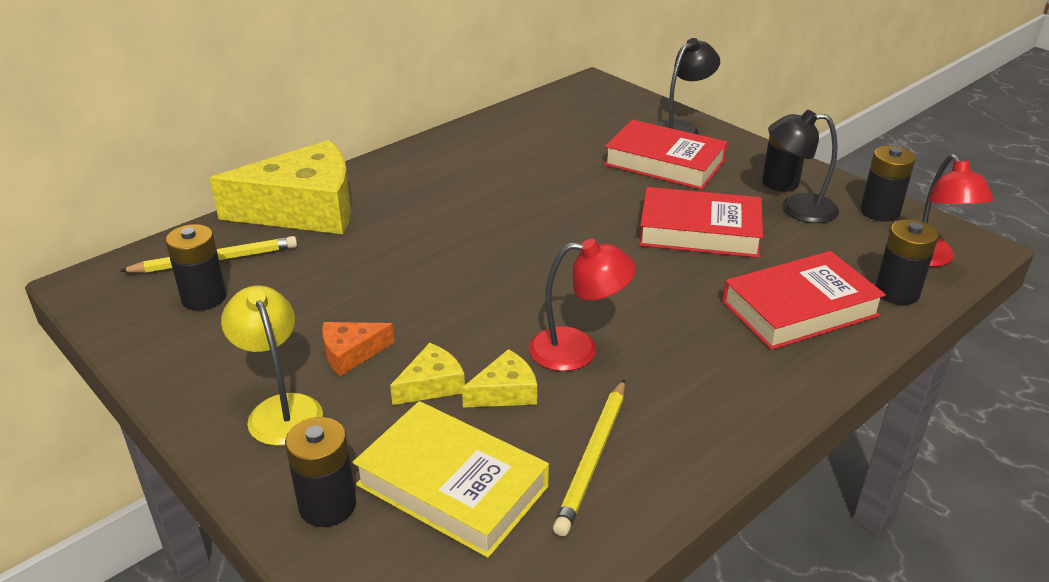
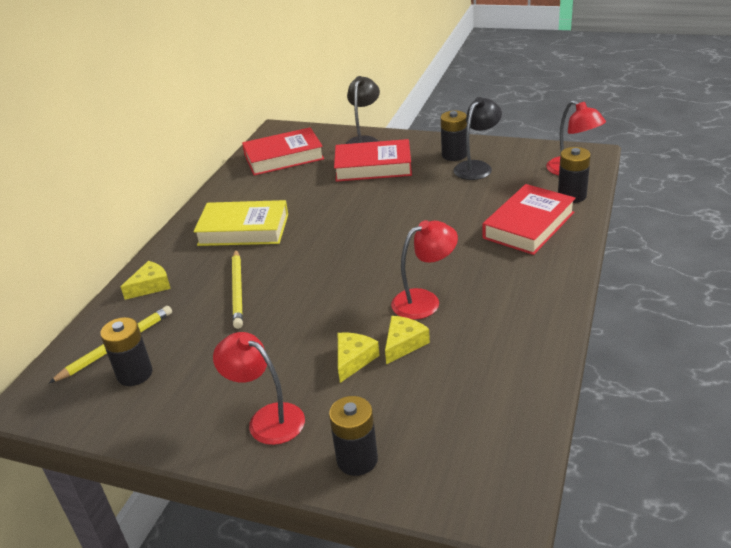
camera: 25 degrees left, 0 degrees up
yellow cheese [209,140,351,234] -> yellow cheese [121,261,171,300], size x0.43
yellow lamp [221,285,323,446] -> red lamp [213,332,305,445]
orange cheese [322,322,394,376] -> none
yellow book [353,401,549,558] -> yellow book moved to [193,200,288,246]
yellow pencil [553,380,625,536] -> yellow pencil moved to [232,249,243,329]
red book [639,187,763,258] -> red book moved to [242,127,324,176]
black lamp [768,110,839,223] -> black lamp turned 150 degrees clockwise [454,97,502,180]
black battery [860,146,916,222] -> none

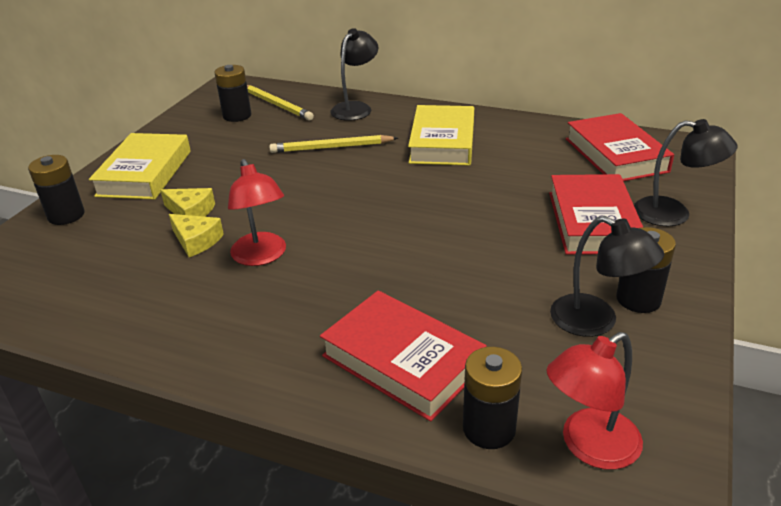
camera: 90 degrees right, 0 degrees up
yellow cheese [121,261,171,300] -> black lamp [330,28,378,121]
red lamp [213,332,305,445] -> yellow book [89,133,191,199]

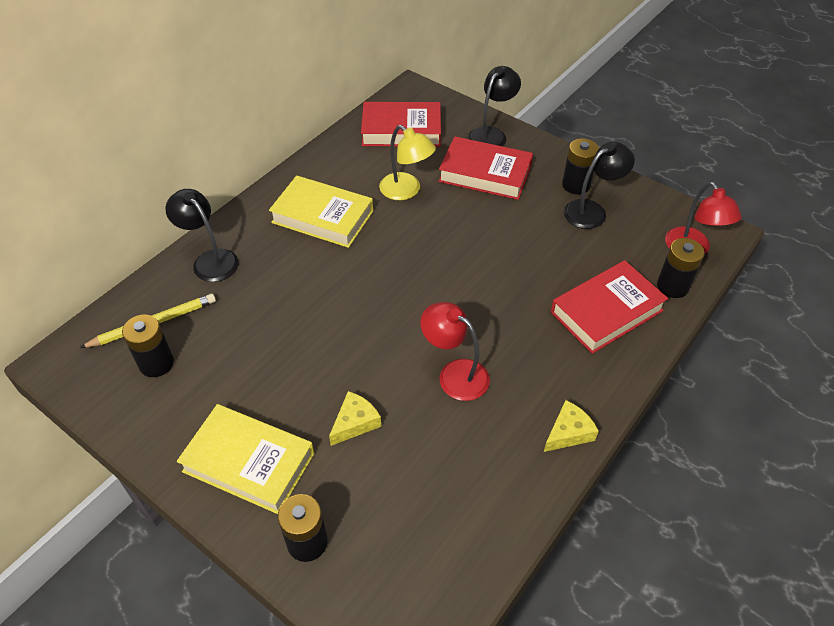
camera: 75 degrees left, 15 degrees up
yellow cheese [169,214,224,257] -> yellow cheese moved to [544,400,599,452]
red lamp [228,159,286,266] -> red lamp turned 135 degrees counterclockwise [420,302,490,401]
yellow pencil [269,135,398,153] -> none
none -> yellow lamp [379,125,436,200]

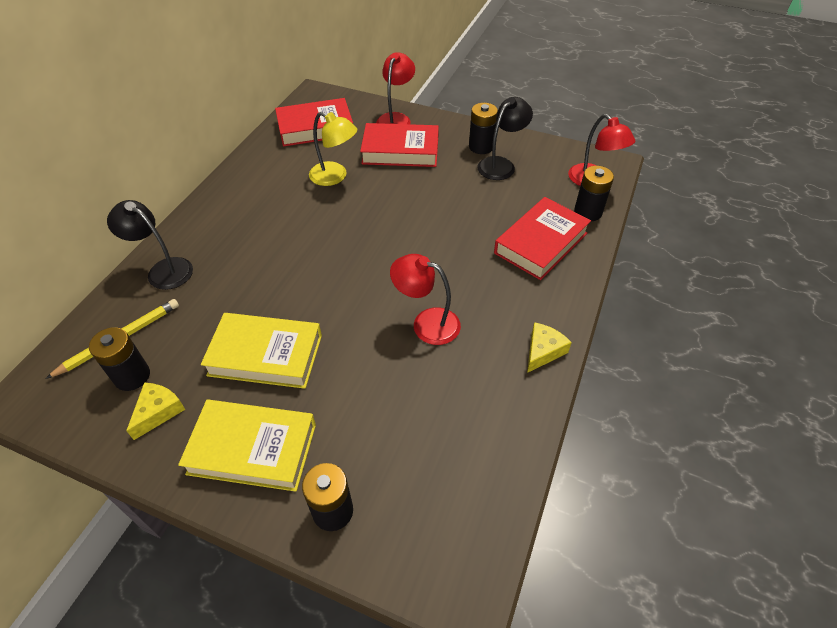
camera: 15 degrees left, 0 degrees up
yellow book [269,175,373,248] -> yellow book moved to [201,313,322,389]
yellow cheese [329,391,381,446] -> yellow cheese moved to [126,383,186,440]
black lamp [468,66,521,146] -> red lamp [376,53,415,124]

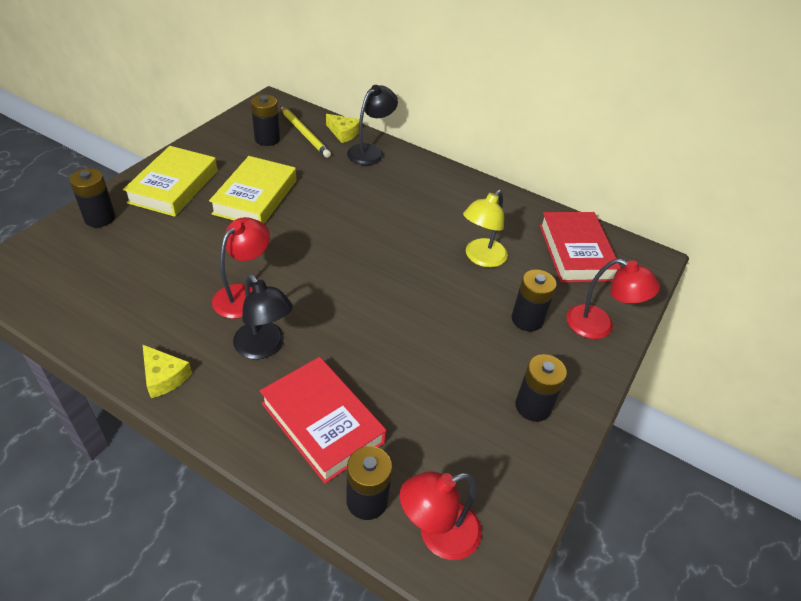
camera: 95 degrees right, 5 degrees down
yellow cheese [126,383,186,440] -> yellow cheese moved to [326,114,360,143]
red book [360,123,439,167] -> black battery [512,270,557,331]
black lamp [478,97,533,180] -> black lamp moved to [233,274,293,359]

